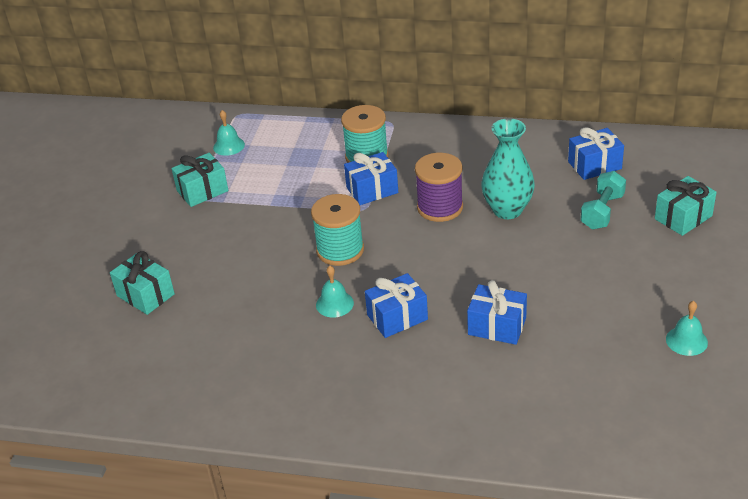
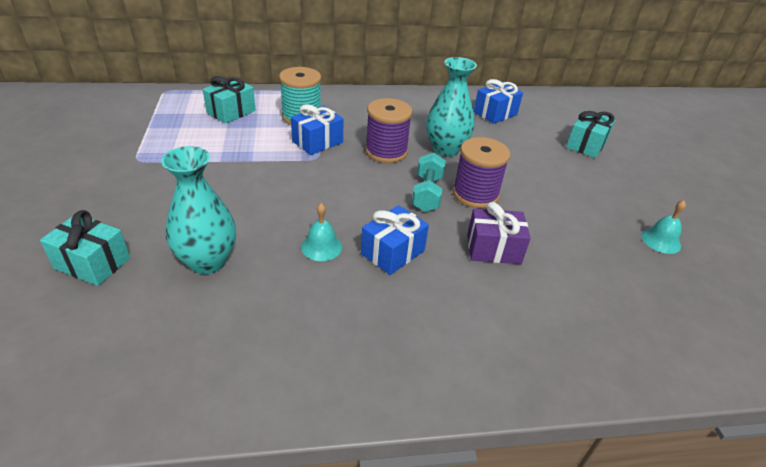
camera: 25 degrees left, 0 degrees up
turquoise gift [172,153,229,207] -> turquoise gift moved to [203,76,256,124]
turquoise bell [213,110,245,156] -> none
turquoise spool [311,194,364,266] -> none
blue gift [467,280,527,345] -> purple gift [467,202,531,264]
turquoise dumbbell [580,171,626,230] -> turquoise dumbbell moved to [412,152,446,212]
none -> turquoise vase [161,146,236,274]
none -> purple spool [452,137,510,208]

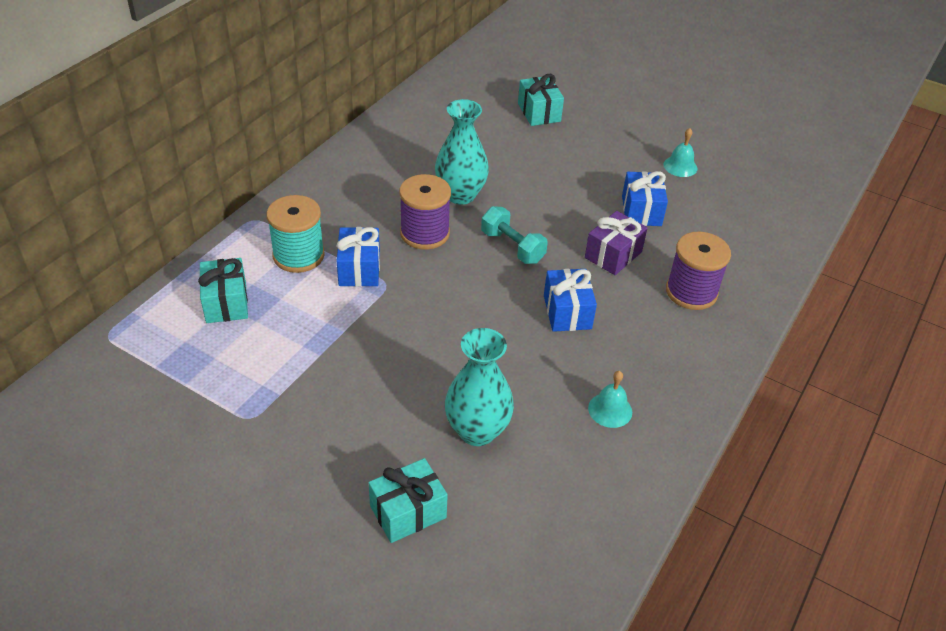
camera: 50 degrees left, 5 degrees up
turquoise bell [301,203,342,261] -> turquoise bell moved to [588,371,632,428]
purple spool [452,137,510,208] -> purple spool moved to [666,232,731,310]
blue gift [474,79,523,124] -> blue gift moved to [622,171,668,226]

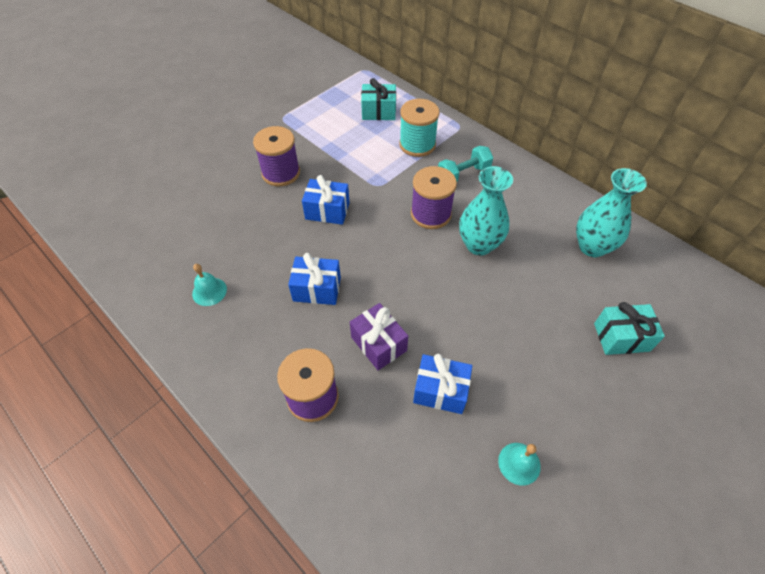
camera: 105 degrees right, 10 degrees up
blue gift [337,227,380,287] -> blue gift moved to [302,175,350,225]
turquoise gift [369,458,448,543] -> none
turquoise vase [445,328,514,446] -> turquoise vase moved to [576,168,647,257]
turquoise dumbbell [481,206,548,264] -> turquoise dumbbell moved to [438,146,493,181]
none -> purple spool [253,126,300,186]

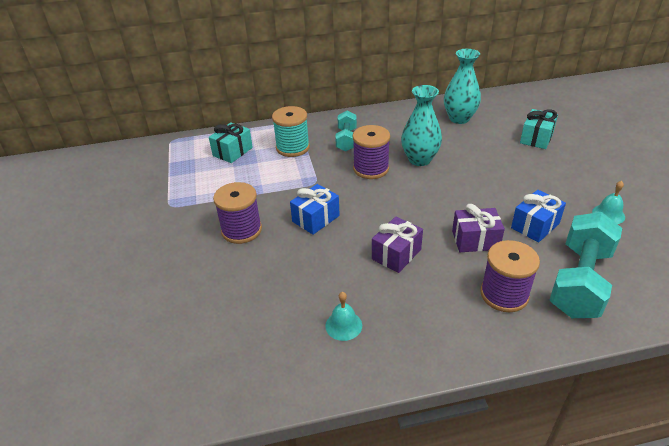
camera: 55 degrees left, 15 degrees down
blue gift [288,253,341,305] -> purple gift [372,217,423,273]
none -> turquoise dumbbell [550,212,622,318]

